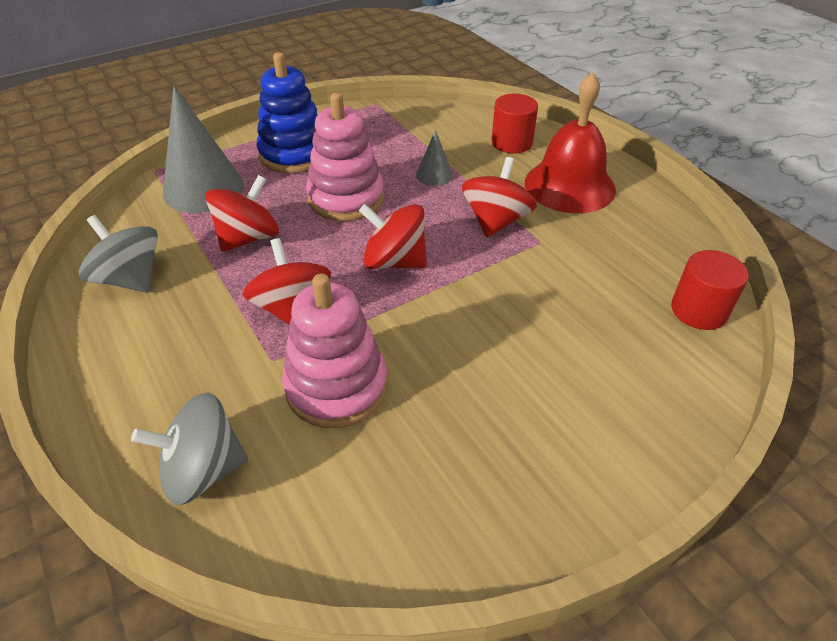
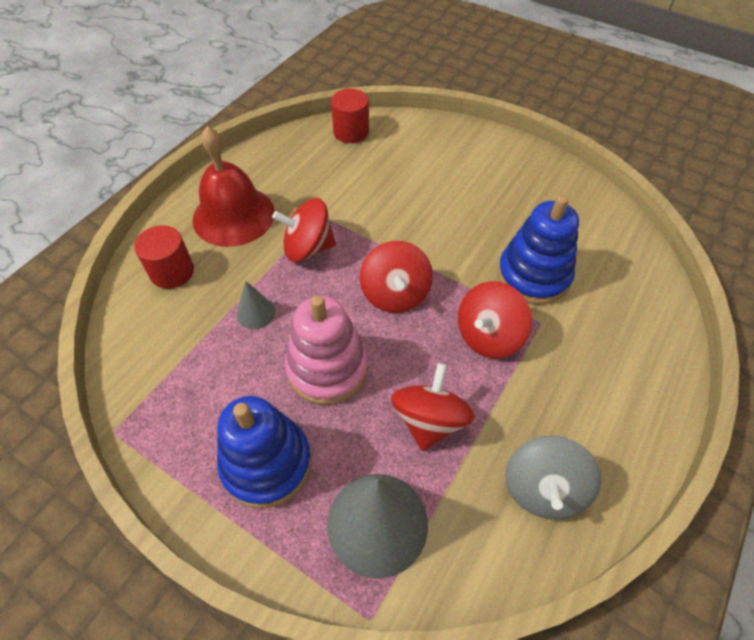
camera: 115 degrees left, 10 degrees up
grey spinning top [131,393,248,505] -> none
red spinning top [205,175,279,252] -> red spinning top turned 90 degrees clockwise [391,363,475,451]
pink stacking toy [282,273,388,428] -> blue stacking toy [498,195,579,305]

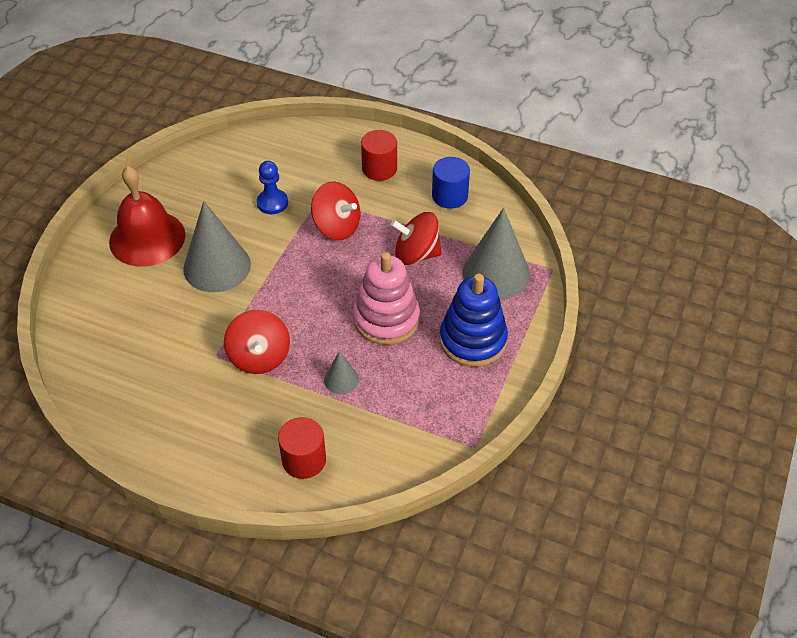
camera: 100 degrees left, 5 degrees down
red bell [192,126,275,247] -> red bell moved to [109,166,186,267]
red cylinder [331,89,369,143] -> red cylinder moved to [361,130,397,181]
red spinning top [360,241,433,313] -> none
blue stacking toy [498,195,579,305] -> blue pawn [257,161,288,214]
grey spinning top [505,436,601,519] -> blue cylinder [432,157,470,209]
none -> grey cone [183,201,251,292]

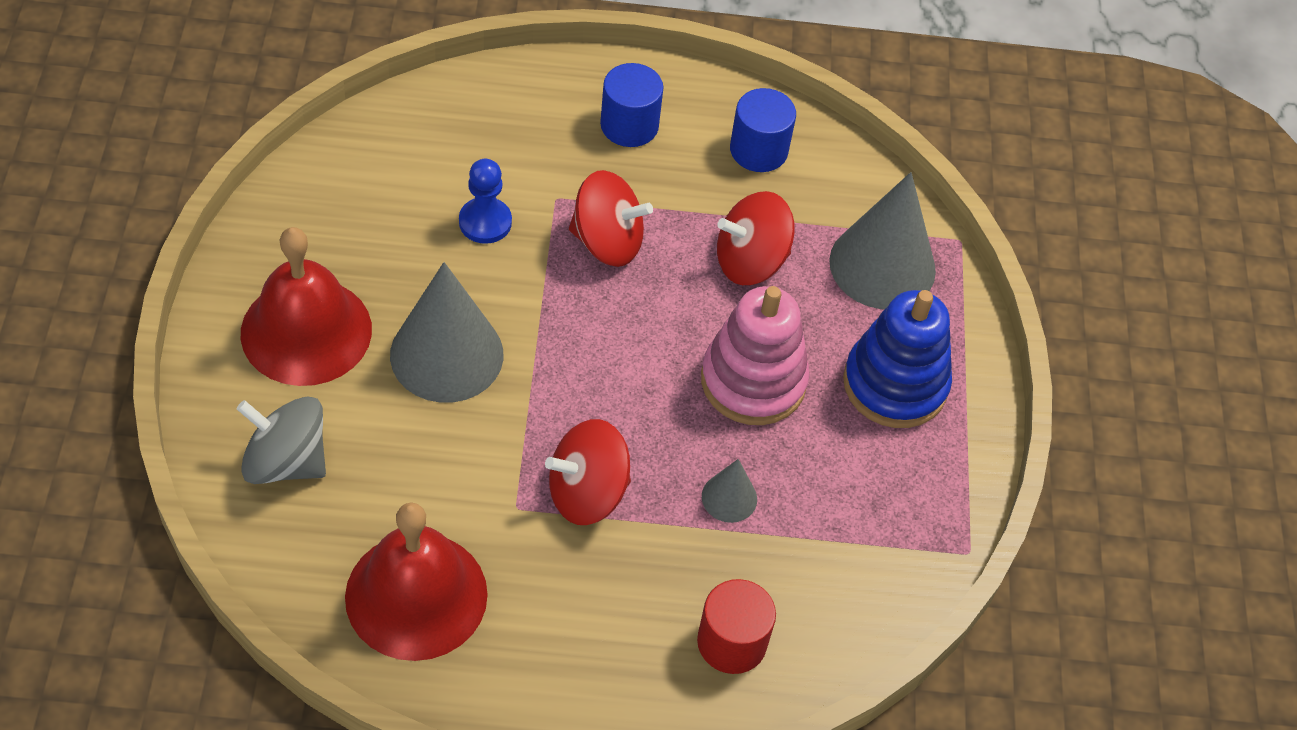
camera: 25 degrees left, 5 degrees up
red spinning top [224,310,290,374] -> red spinning top turned 105 degrees clockwise [545,419,631,525]
red cylinder [361,130,397,181] -> blue cylinder [600,63,664,147]
none -> grey spinning top [237,396,326,484]
none -> red bell [345,502,488,661]

